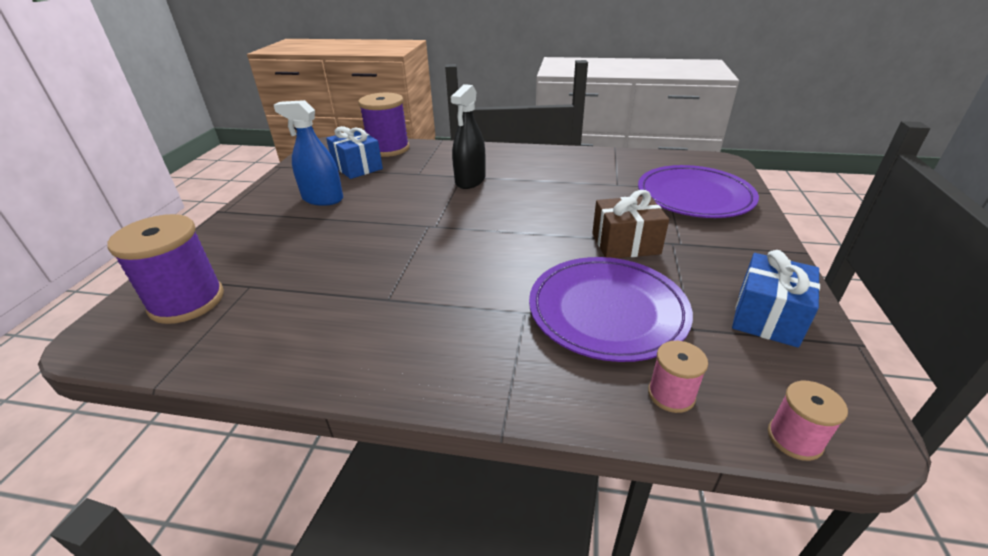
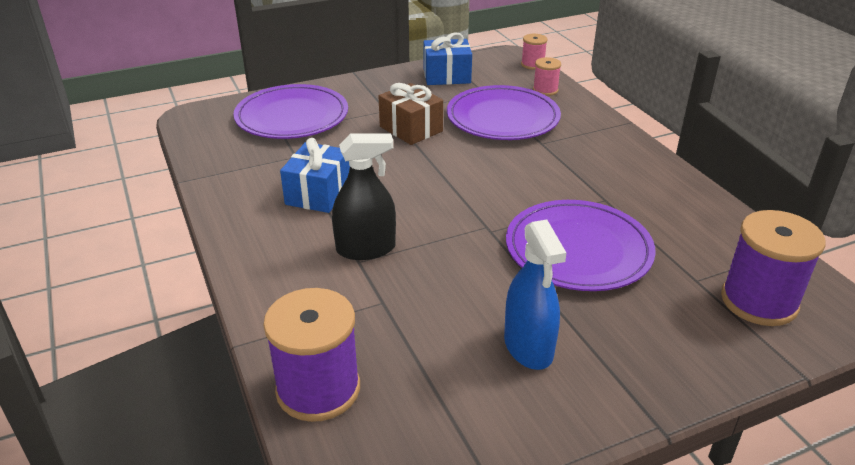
camera: 125 degrees left, 0 degrees up
blue gift [326,126,383,179] -> blue gift moved to [280,138,350,213]
none -> purple plate [506,200,656,291]

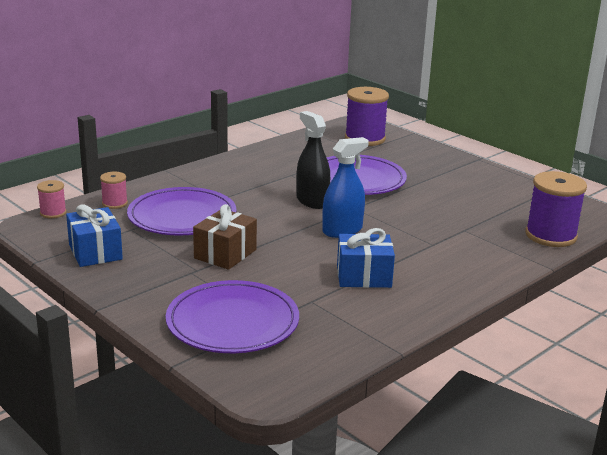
camera: 110 degrees left, 10 degrees down
black spray bottle [332,133,396,260] -> black spray bottle moved to [296,111,330,209]
blue spray bottle [504,219,566,370] -> blue spray bottle moved to [322,137,369,238]

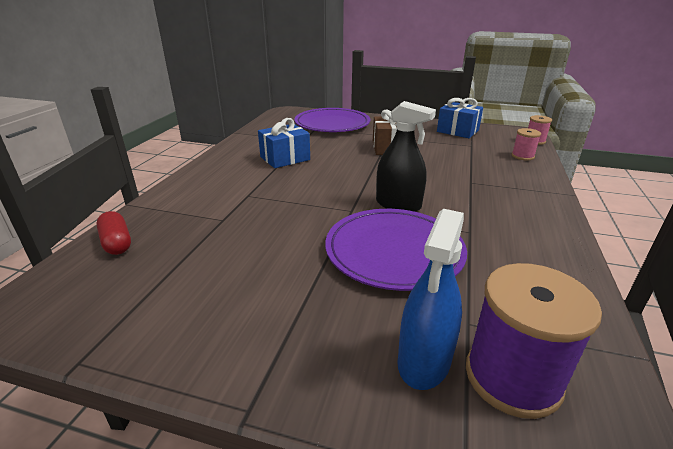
camera: 150 degrees right, 5 degrees up
purple plate [127,187,236,236] -> none
blue spray bottle [322,137,369,238] -> blue spray bottle moved to [397,209,464,390]
purple spool [525,171,587,247] -> red capsule [96,211,131,255]

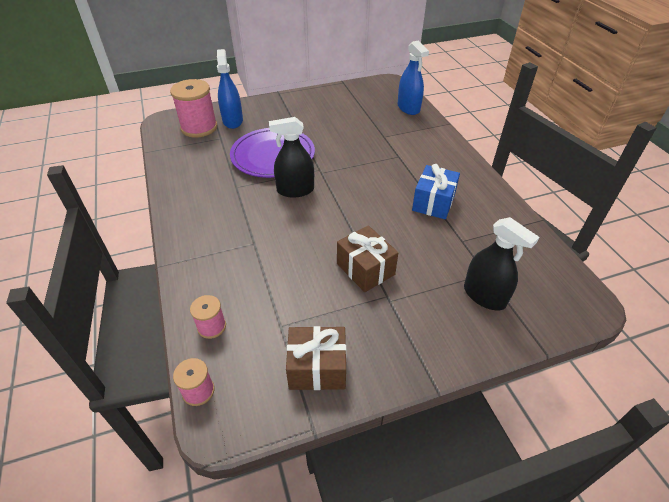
camera: 145 degrees right, 15 degrees up
red capsule [96,211,131,255] -> blue spray bottle [398,40,429,115]
purple plate [295,108,370,132] -> black spray bottle [464,217,539,310]
blue gift [437,98,483,138] -> brown gift [286,326,346,390]
purple spool [466,263,602,419] -> pink spool [170,79,217,138]

